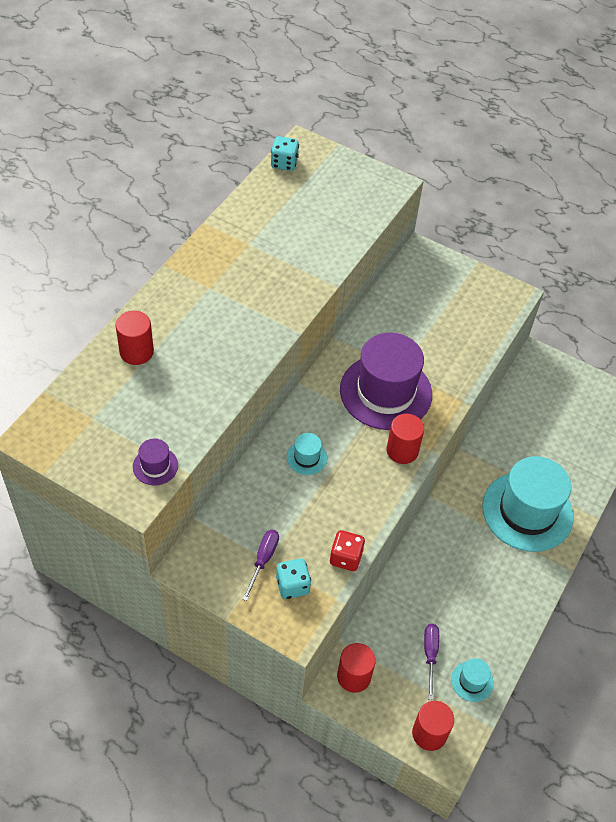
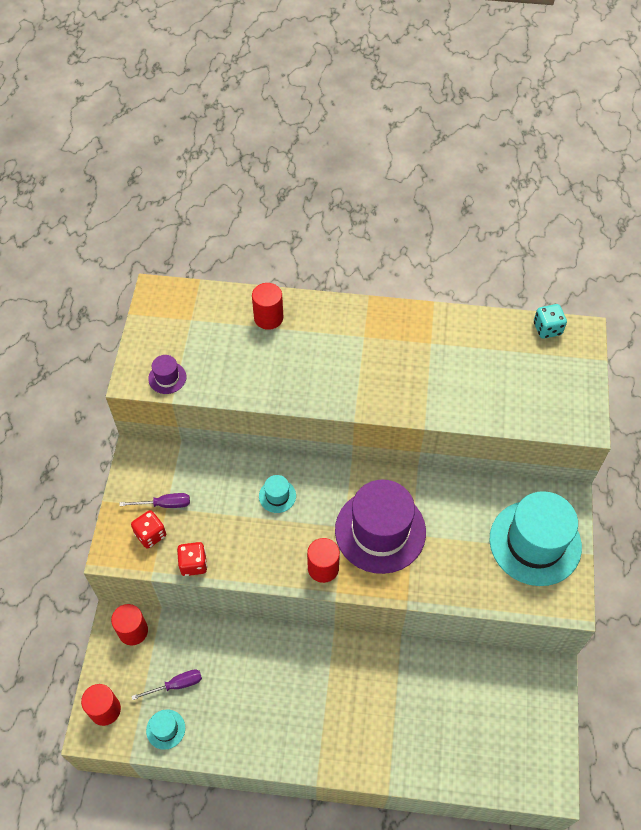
camera: 70 degrees right, 5 degrees up
turquoise dice [276,559,311,599] -> red dice [131,510,166,549]
turquoise hat [482,456,573,552] -> turquoise hat moved to [490,491,582,586]

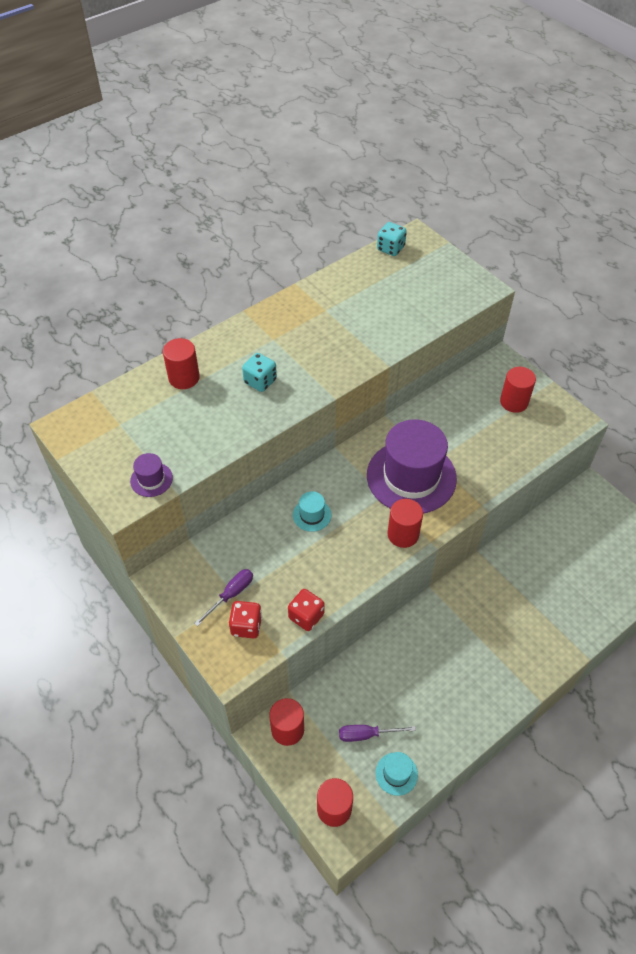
camera: 45 degrees left, 5 degrees down
purple screwdriver [131,669,202,700] -> purple screwdriver turned 120 degrees counterclockwise [339,725,416,742]
turquoise hat [490,491,582,586] -> red cylinder [500,367,536,413]
none -> turquoise dice [242,353,277,392]

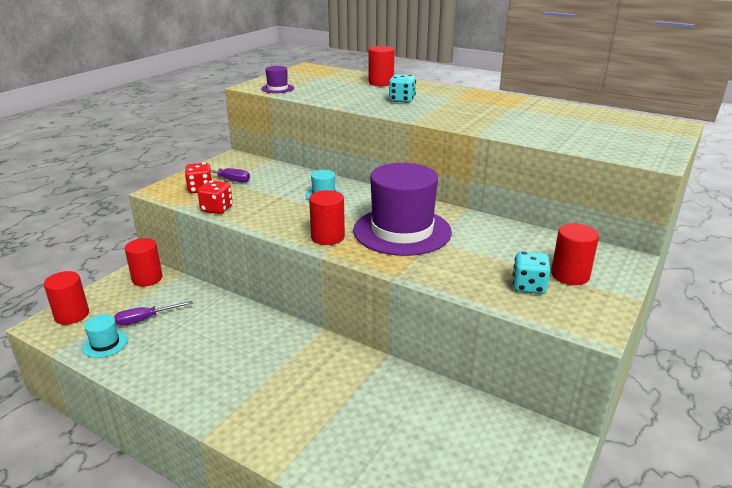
camera: 70 degrees right, 25 degrees down
purple screwdriver [339,725,416,742] -> purple screwdriver turned 90 degrees counterclockwise [114,301,193,326]
turquoise dice [377,222,407,256] -> turquoise dice moved to [513,251,550,294]

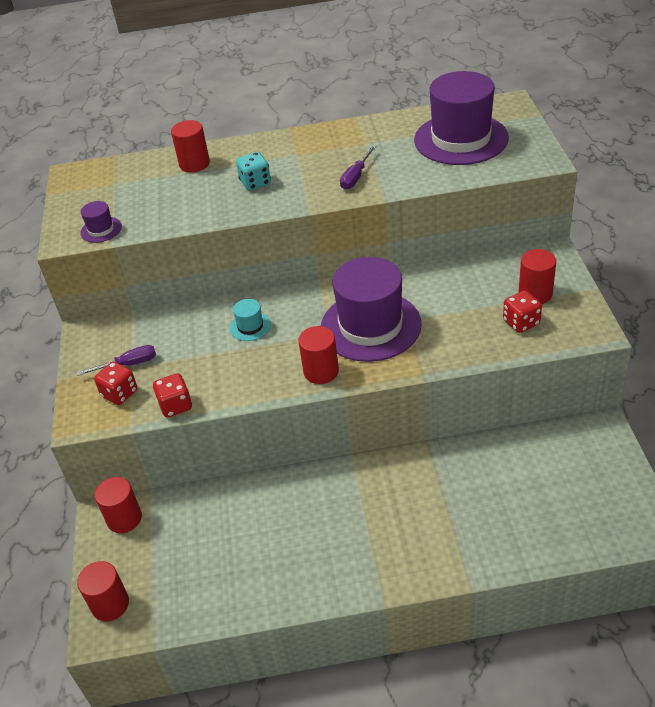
camera: 35 degrees left, 15 degrees up
turquoise hat [82,314,128,358] -> none
purple screwdriver [114,301,193,326] -> purple screwdriver moved to [340,145,376,190]
turquoise dice [513,251,550,294] -> red dice [503,290,542,333]
none -> purple hat [414,71,509,165]

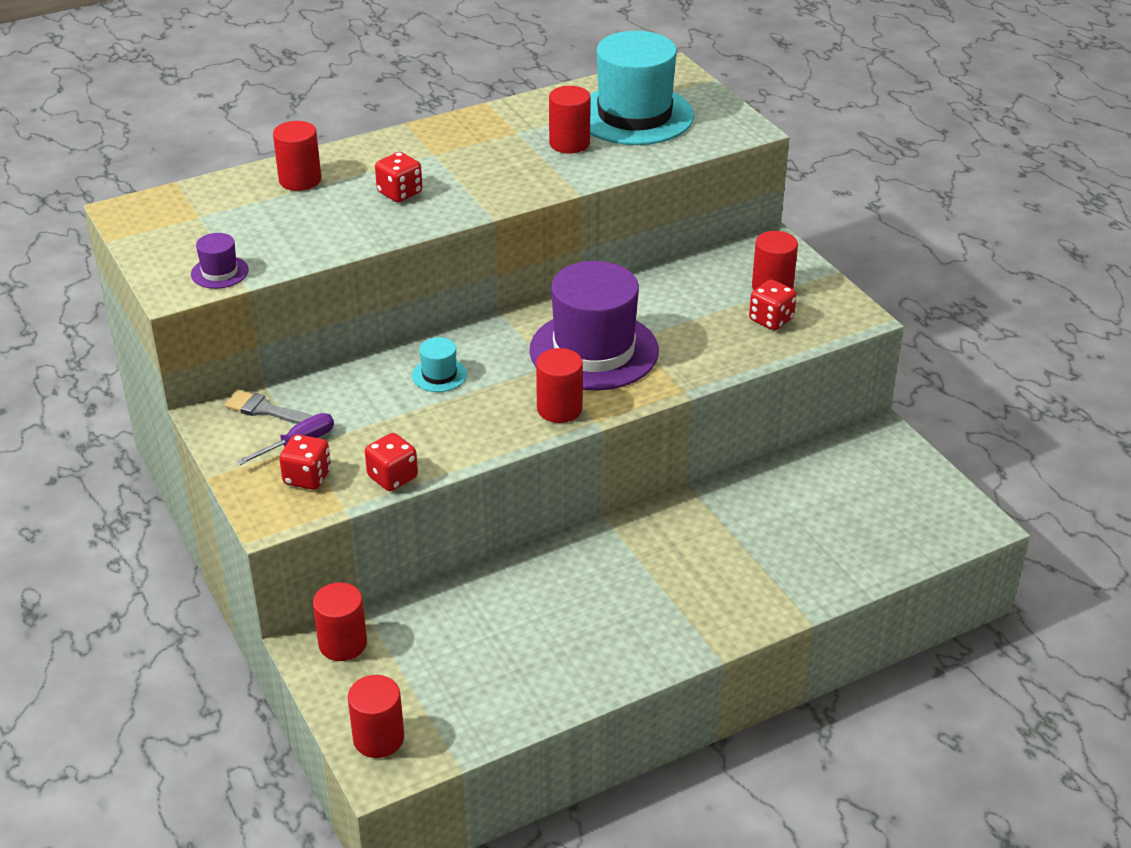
camera: 25 degrees left, 5 degrees down
turquoise dice [236,152,271,191] -> red dice [375,152,422,202]
purple screwdriver [340,145,376,190] -> none
purple hat [414,71,509,165] -> turquoise hat [590,31,694,145]
none -> grey brush [224,390,312,424]
none -> red cylinder [549,86,591,153]

